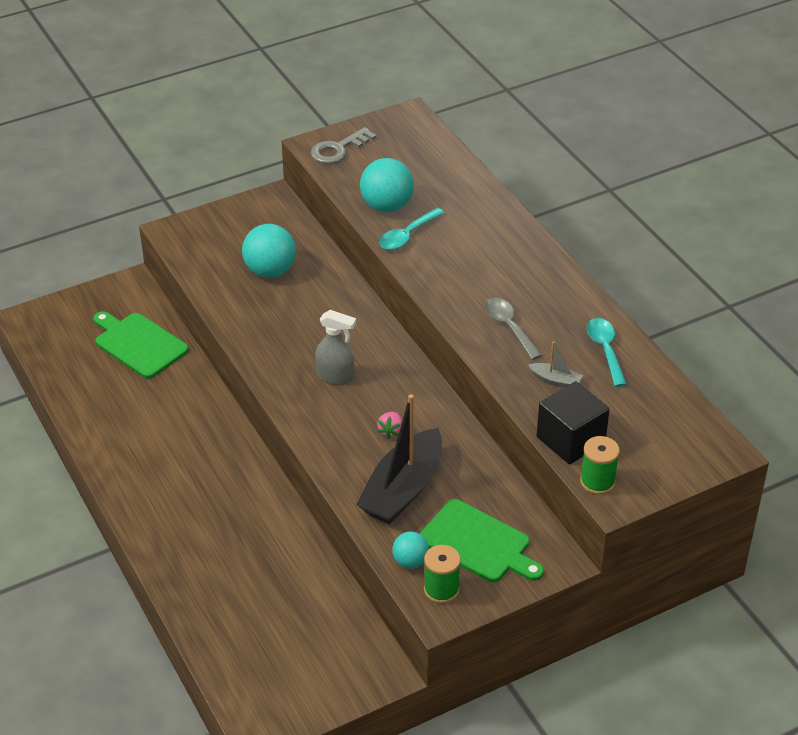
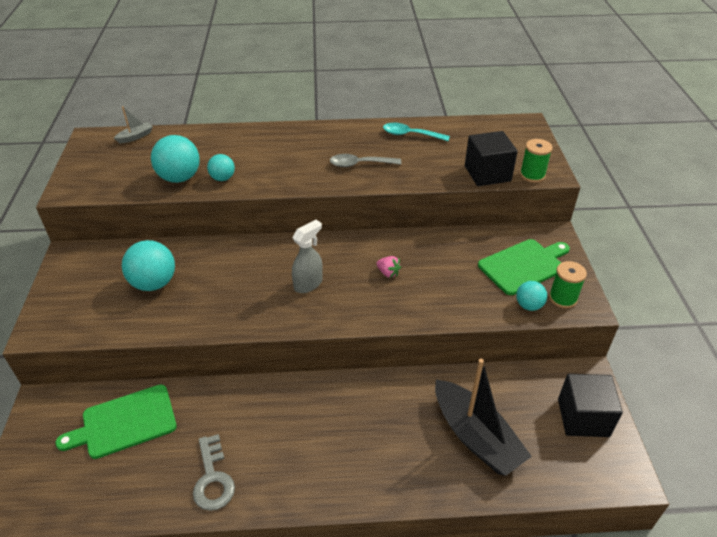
camera: 65 degrees left, 0 degrees up
grey key [311,127,376,164] -> grey key moved to [193,434,235,511]
black boat [356,394,442,524] -> black boat moved to [435,359,532,476]
turquoise spoon [379,208,444,250] -> turquoise ball [207,154,235,181]
grey boat [528,341,583,388] -> grey boat moved to [114,106,153,143]
none -> black cube [558,374,623,437]

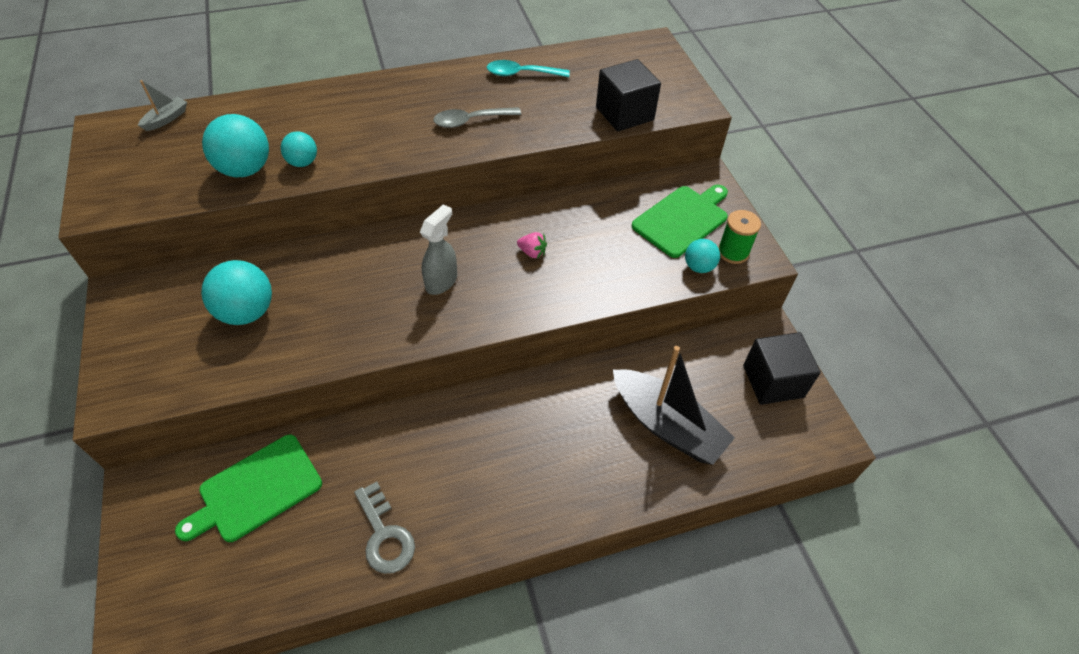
camera: 15 degrees left, 10 degrees up
green spool [520,139,553,183] -> none

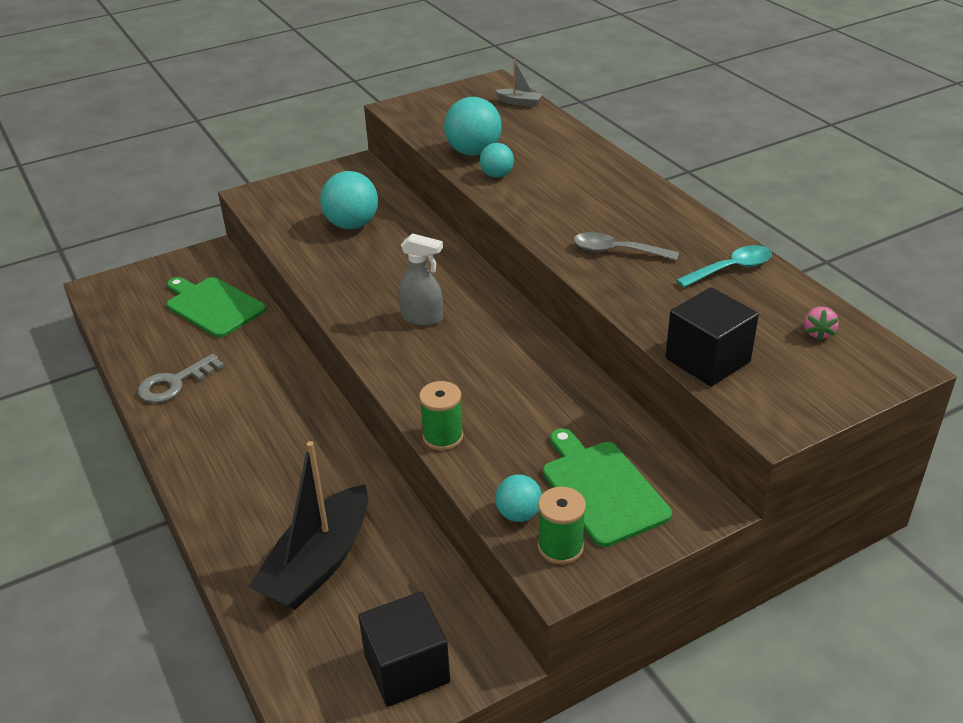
camera: 80 degrees right, 15 degrees down
grey spoon [433,107,521,128] -> grey spoon turned 45 degrees counterclockwise [574,232,679,261]
turquoise spoon [487,60,570,77] -> turquoise spoon turned 75 degrees clockwise [676,245,772,288]
pink strawberry [517,232,547,258] -> pink strawberry moved to [804,307,839,341]
green cutting board [632,185,728,258] -> green cutting board turned 150 degrees counterclockwise [543,428,672,547]
none -> green spool [419,381,463,451]

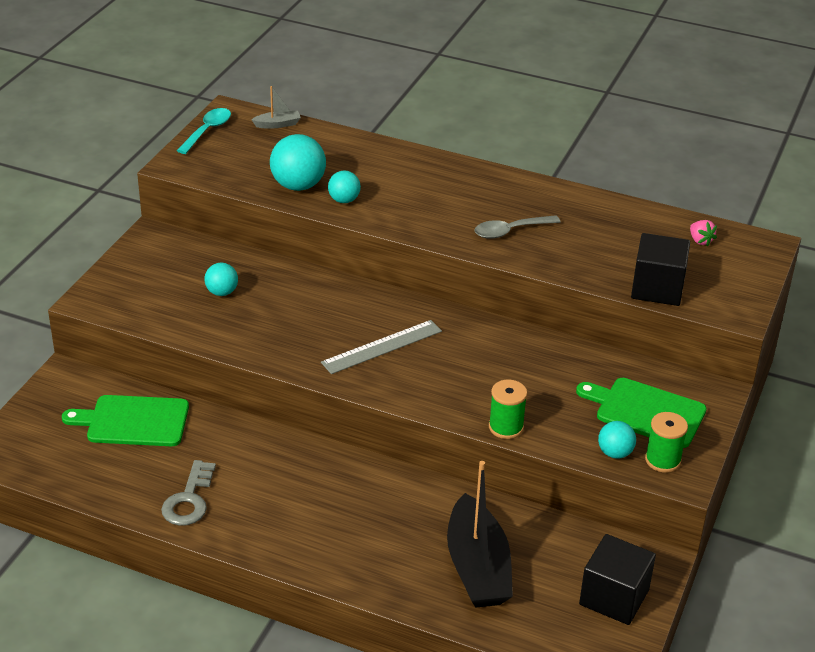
camera: 40 degrees left, 0 degrees up
turquoise ball [320,171,378,229] -> turquoise ball [204,263,238,296], size x0.58
grey spray bottle [398,233,443,326] -> grey ruler [321,320,442,374]
turquoise spoon [676,245,772,288] -> turquoise spoon moved to [177,108,231,154]

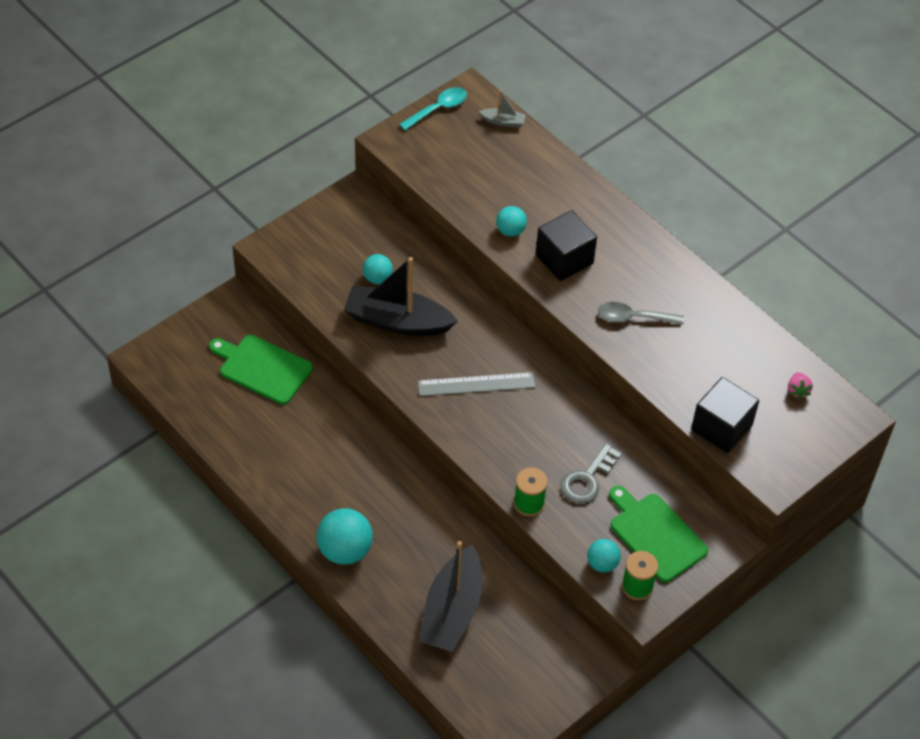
camera: 25 degrees right, 15 degrees up
grey key [161,460,216,526] -> grey key moved to [560,443,622,503]
turquoise ball [270,134,326,191] -> turquoise ball moved to [317,508,373,565]
black cube [579,534,656,625] -> black cube moved to [536,210,597,281]
none -> black boat [344,257,458,336]

